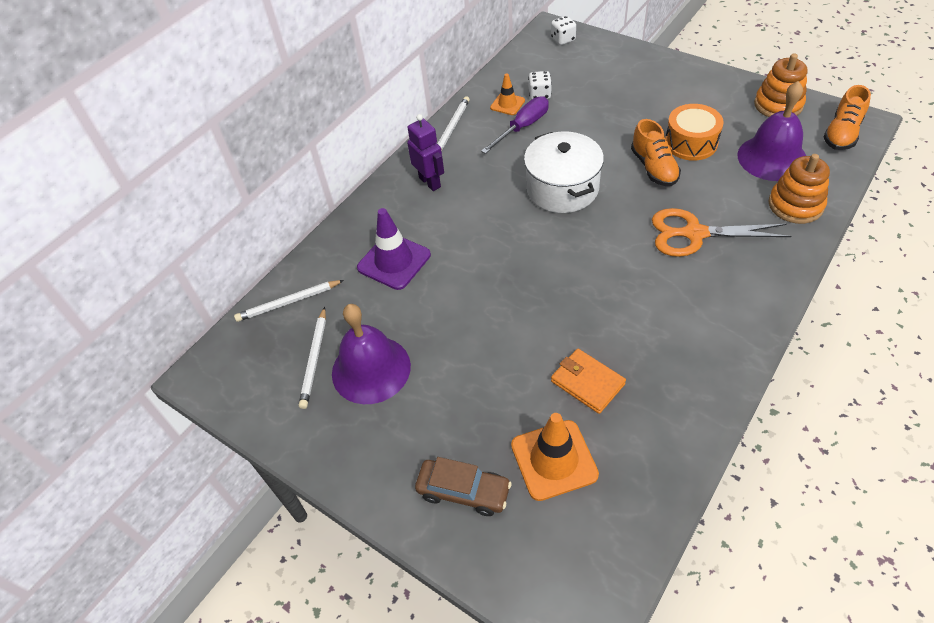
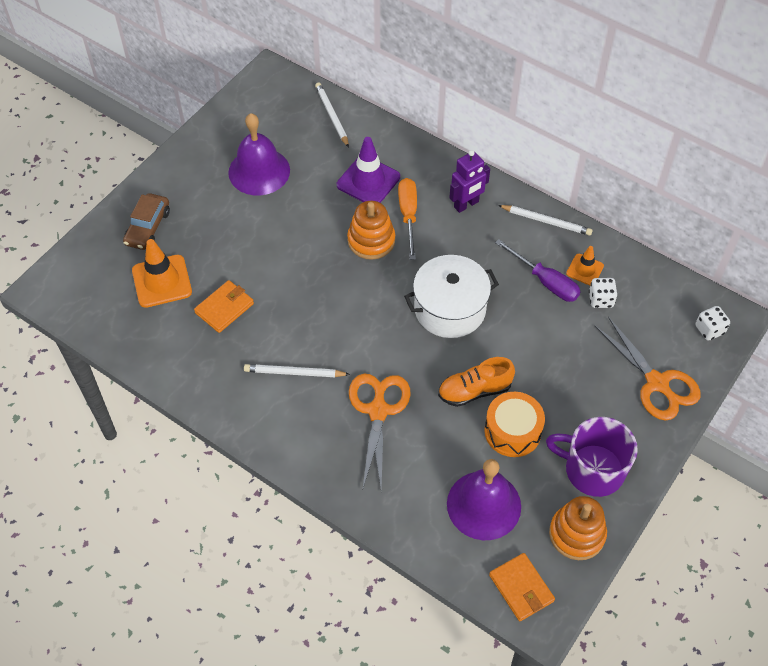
camera: 85 degrees right, 5 degrees up
white pencil [299,307,326,409] -> white pencil moved to [244,364,350,377]
orange stacking toy [768,154,830,224] -> orange stacking toy moved to [347,201,395,260]
orange shoe [824,85,871,150] -> orange wallet [489,553,555,621]
none -> orange screwdriver [398,178,417,260]
none -> purple mug [546,417,638,497]
none -> orange scissors [594,317,701,421]

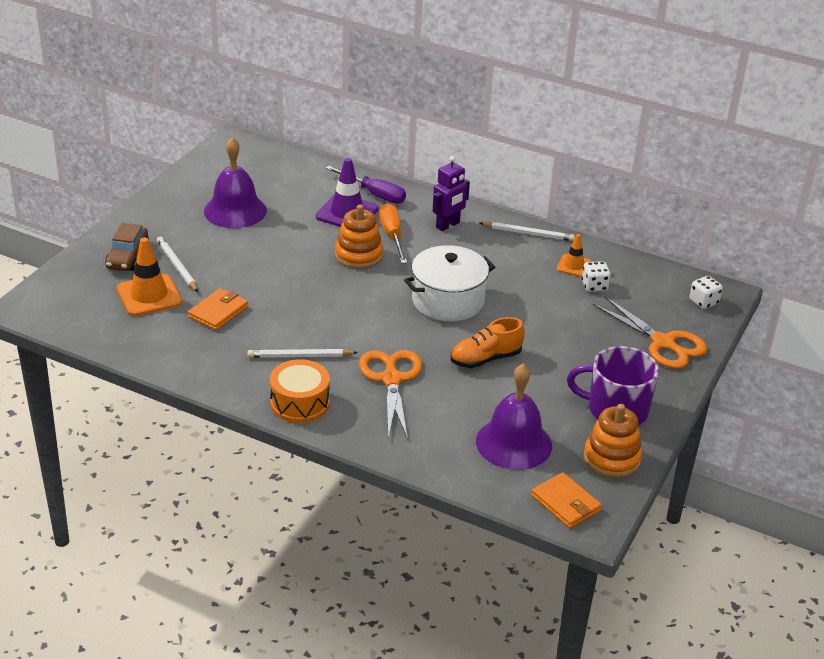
camera: 10 degrees left, 20 degrees down
white pencil [315,82,349,148] -> white pencil moved to [157,237,198,292]
orange drum [484,392,545,457] -> orange drum moved to [270,359,330,423]
purple screwdriver [495,239,580,302] -> purple screwdriver moved to [325,166,406,204]

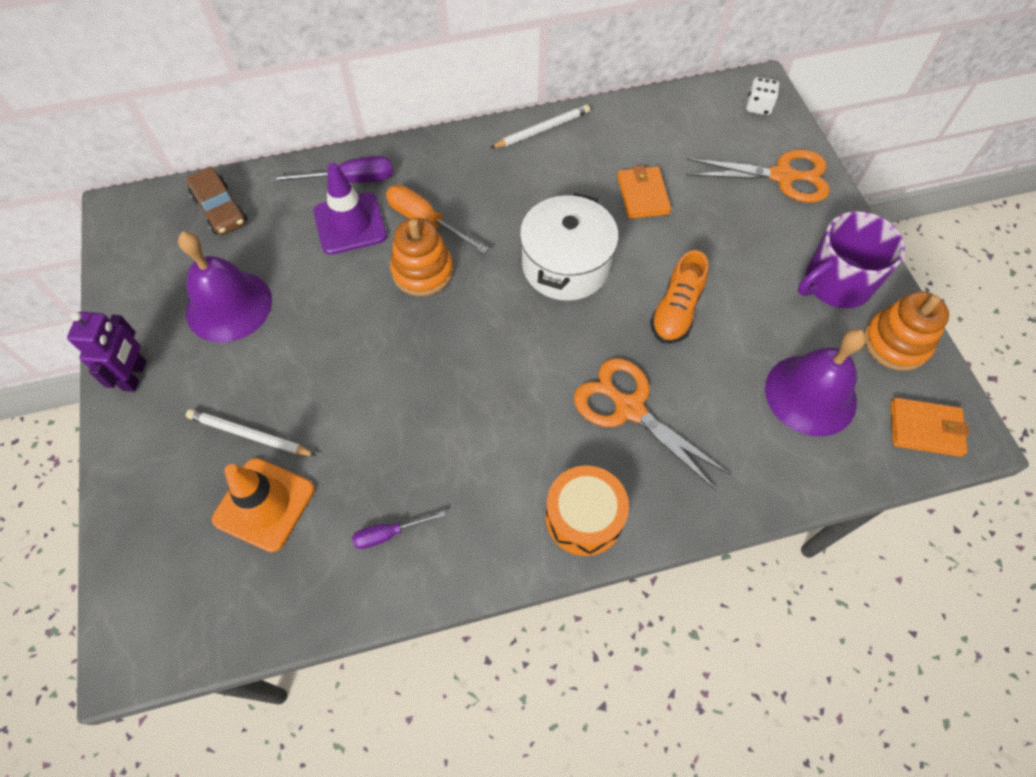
camera: 40 degrees left, 25 degrees up
brown car [105,223,149,271] -> brown car moved to [187,167,247,235]
orange wallet [188,288,248,331] -> orange wallet moved to [617,165,671,219]
white pencil [247,349,358,358] -> none
purple robot [433,156,470,231] -> purple robot moved to [67,312,146,392]
orange traffic cone [556,234,592,277] -> none
white dice [582,261,611,292] -> none
none -> purple screwdriver [352,511,445,549]

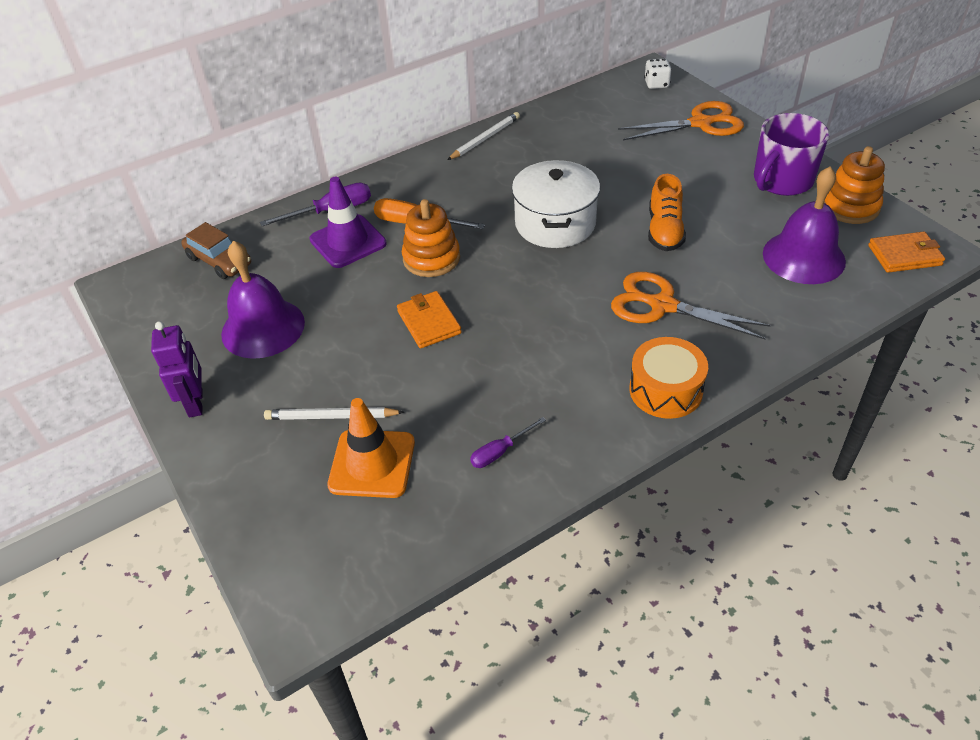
camera: 15 degrees left, 15 degrees down
orange wallet [617,165,671,219] -> orange wallet moved to [397,291,462,348]

